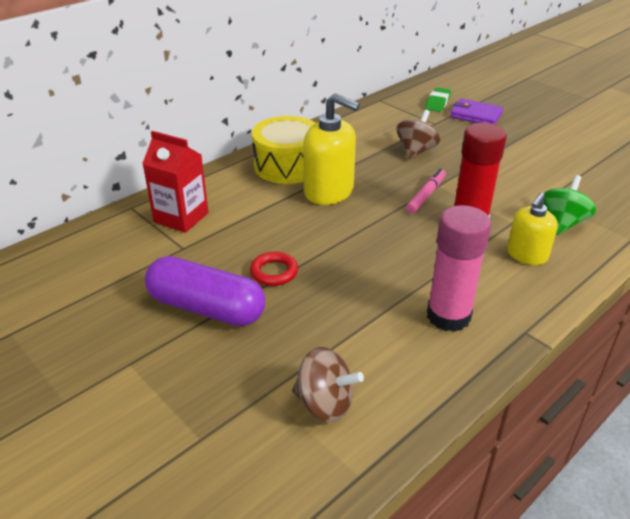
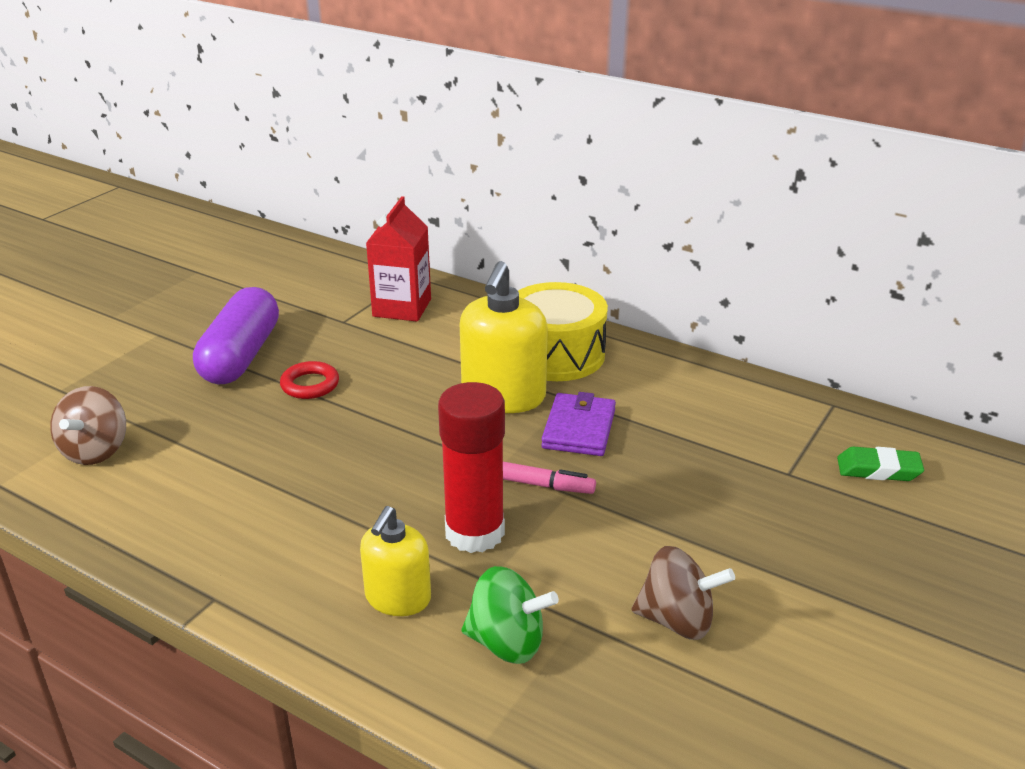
camera: 75 degrees right, 5 degrees down
brown spinning top [397,110,440,160] -> brown spinning top moved to [632,546,735,640]
pink glue stick [427,205,491,332] -> none
purple wallet [450,99,503,124] -> purple wallet moved to [541,392,616,456]
yellow soap dispenser [507,193,558,265] -> yellow soap dispenser turned 90 degrees counterclockwise [360,506,431,616]

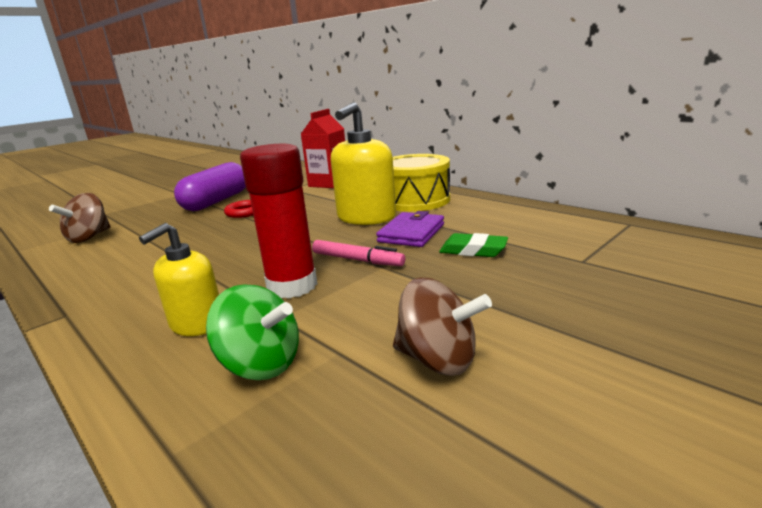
camera: 15 degrees right, 10 degrees down
green eraser [837,447,924,481] -> green eraser moved to [439,233,508,257]

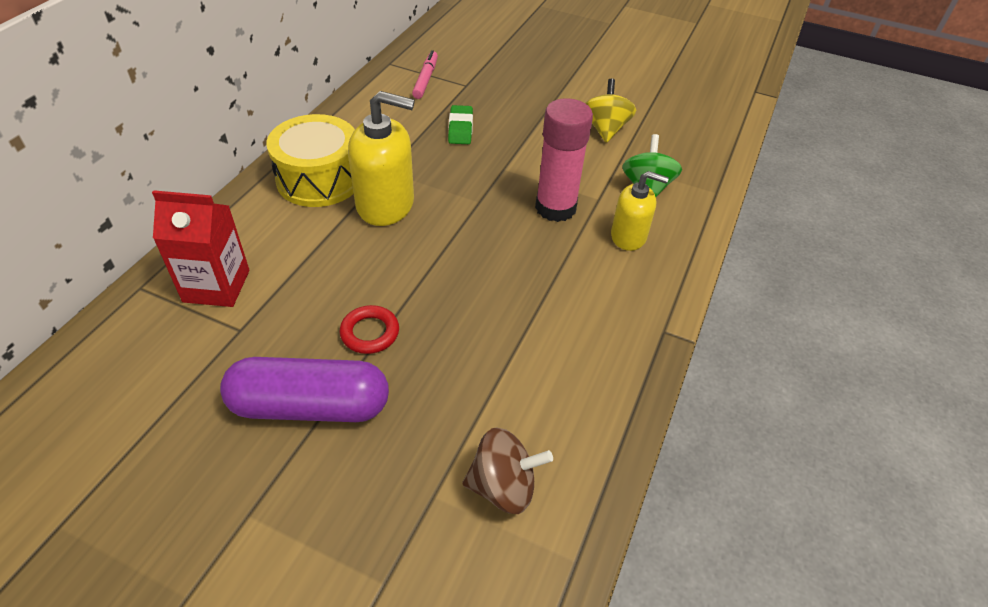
camera: 115 degrees left, 25 degrees up
red glue stick [240,144,317,298] -> pink glue stick [535,98,593,222]
pink marker [312,240,405,266] -> pink marker moved to [412,50,438,99]
purple wallet [376,211,444,247] -> none
brown spinning top [393,278,492,376] -> yellow spinning top [585,79,636,143]

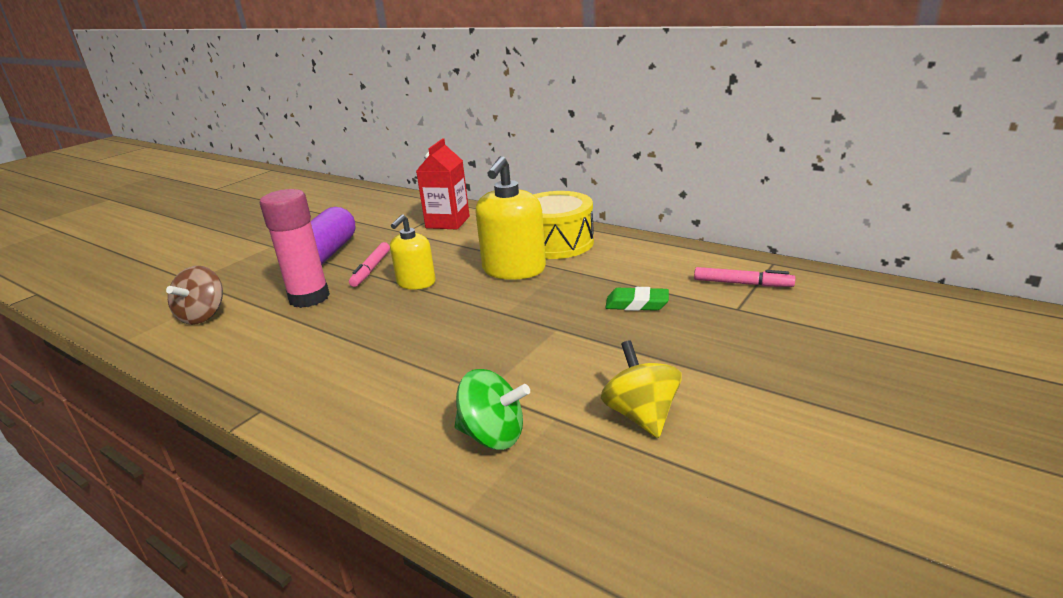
camera: 105 degrees right, 20 degrees down
red ring [340,305,399,354] -> pink marker [349,242,390,287]
pink glue stick [535,98,593,222] -> pink glue stick moved to [260,189,330,308]
yellow spinning top [585,79,636,143] -> yellow spinning top turned 120 degrees counterclockwise [601,340,682,438]
yellow soap dispenser [611,171,669,251] -> yellow soap dispenser moved to [390,214,436,290]

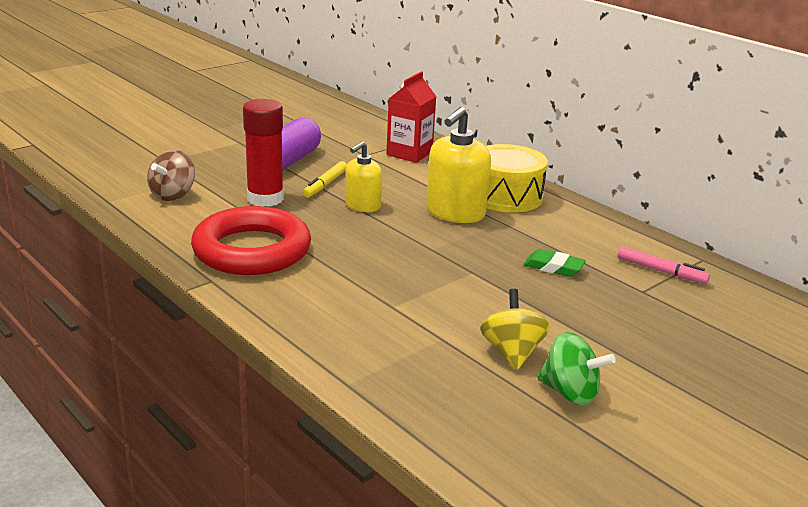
camera: 10 degrees right, 0 degrees up
pink glue stick [260,189,330,308] -> red glue stick [243,99,284,207]
pink marker [349,242,390,287] -> yellow marker [303,161,347,198]
green spinning top [454,369,530,450] -> green spinning top moved to [537,332,616,405]
none -> red ring [191,206,311,275]

